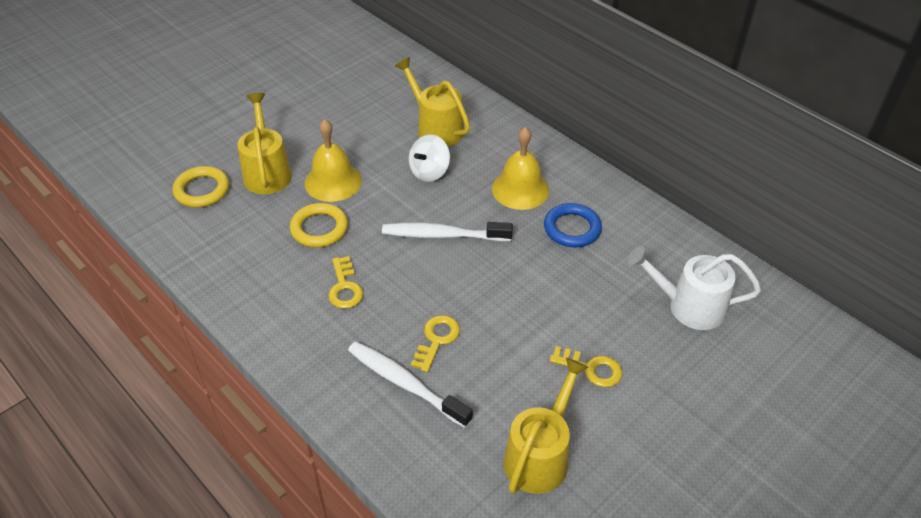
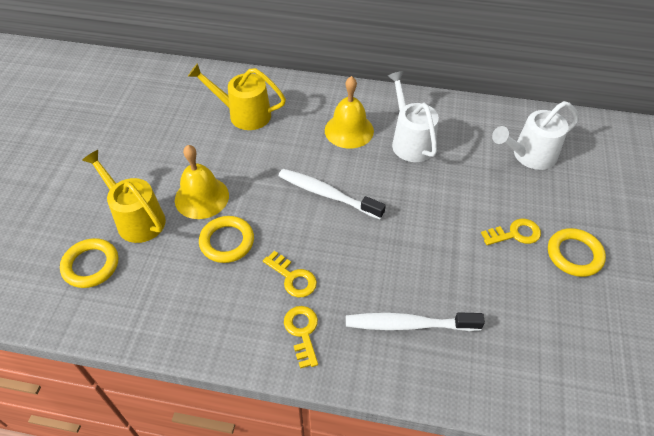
camera: 35 degrees left, 5 degrees up
white toothbrush [382,222,513,242] -> white toothbrush turned 60 degrees clockwise [279,169,386,219]
white spinning top [409,134,450,182] -> none
yellow key [411,315,460,372] -> yellow key moved to [284,306,318,369]
yellow watering can [504,358,589,494] -> none
blue ring [544,203,602,247] -> white watering can [388,71,439,162]
none -> yellow ring [548,228,606,277]

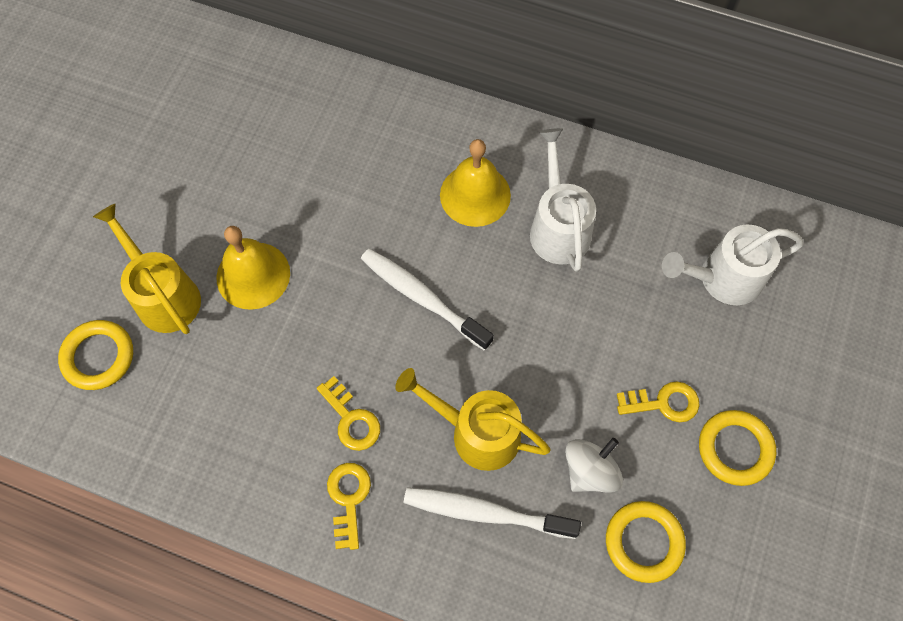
camera: 10 degrees right, 15 degrees up
yellow watering can [188,63,286,130] -> yellow watering can moved to [395,368,551,471]
yellow ring [199,216,254,263] -> yellow ring moved to [606,501,686,583]
none -> white spinning top [565,438,623,493]

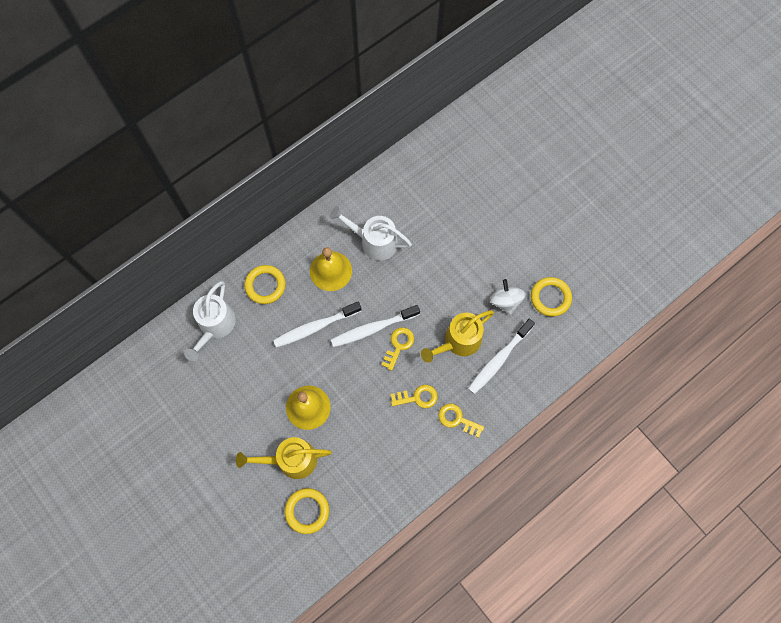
camera: 60 degrees left, 5 degrees up
yellow key [617,381,699,422] -> yellow key moved to [382,327,414,371]
white watering can [662,224,803,305] -> white watering can moved to [184,281,236,361]
yellow ring [699,410,776,486] -> yellow ring moved to [244,265,286,304]
none -> white toothbrush [273,302,361,348]

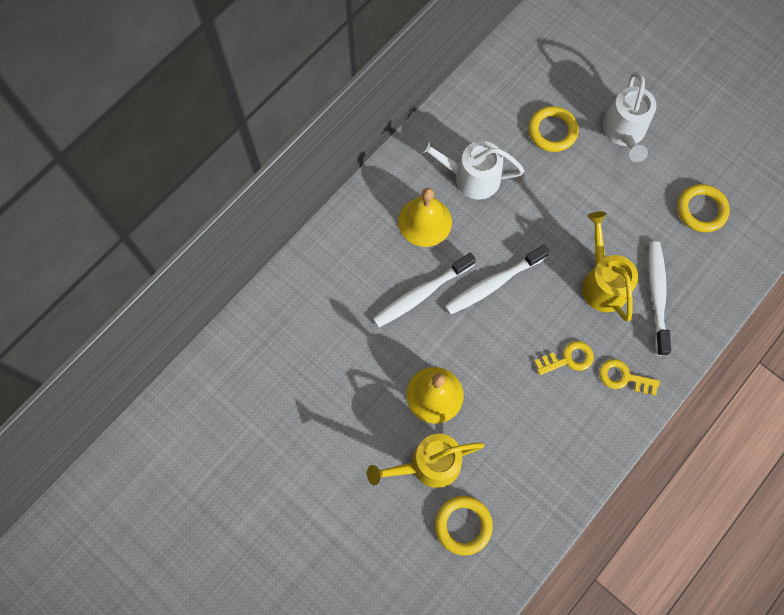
camera: 10 degrees left, 0 degrees up
white watering can [184,281,236,361] -> white watering can moved to [603,72,657,162]
yellow ring [244,265,286,304] -> yellow ring moved to [529,106,578,152]
yellow key [382,327,414,371] -> none
yellow watering can [421,310,494,363] -> yellow watering can turned 120 degrees clockwise [582,211,638,321]
white toothbrush [468,319,535,394] -> white toothbrush turned 150 degrees clockwise [649,241,671,356]
white spinning top [490,279,526,315] -> none

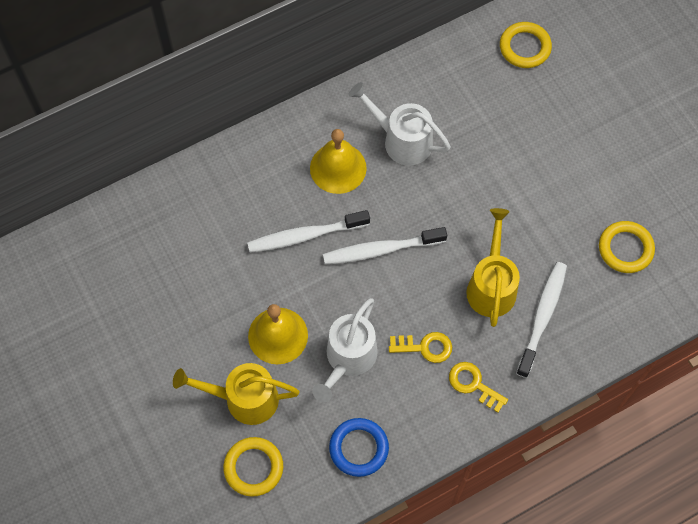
camera: 20 degrees right, 5 degrees down
yellow ring [529,106,578,152] -> yellow ring moved to [500,22,552,68]
white watering can [603,72,657,162] -> white watering can moved to [312,298,378,402]
none -> blue ring [329,418,389,477]

